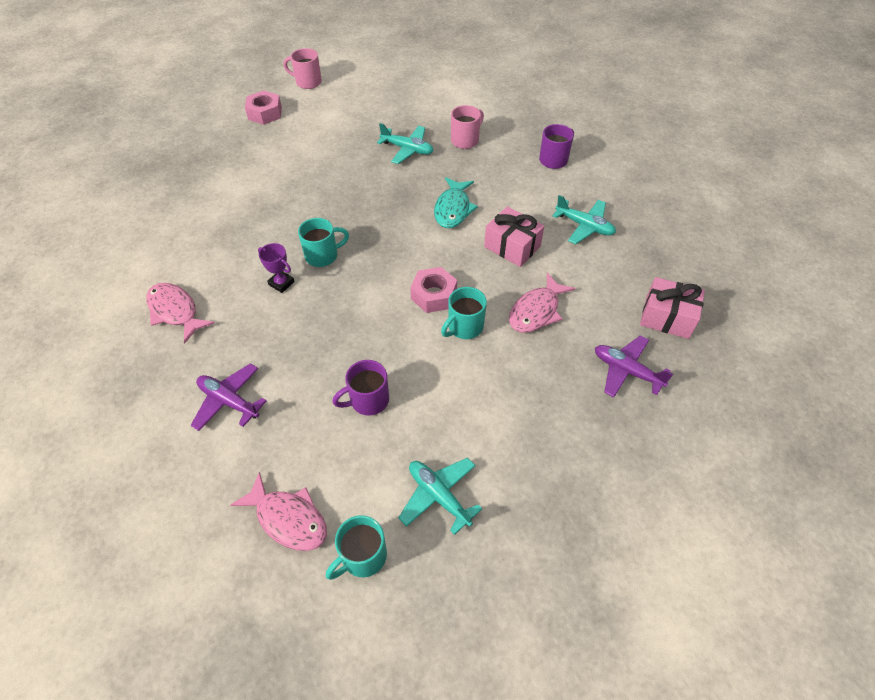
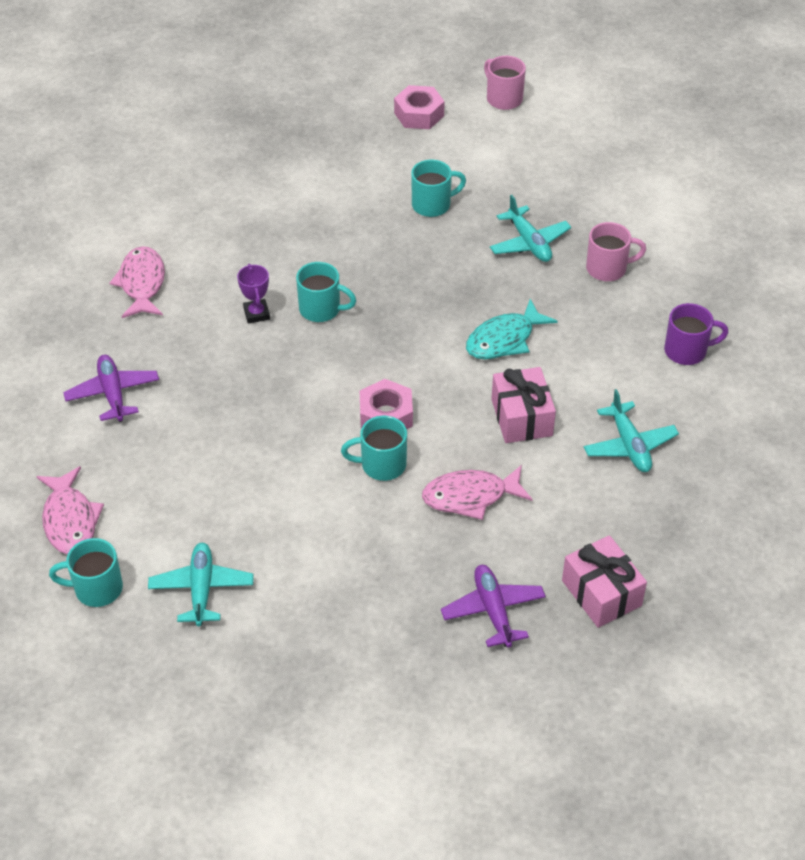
camera: 40 degrees right, 5 degrees down
purple mug [333,360,389,416] -> none
none -> turquoise mug [411,160,466,217]

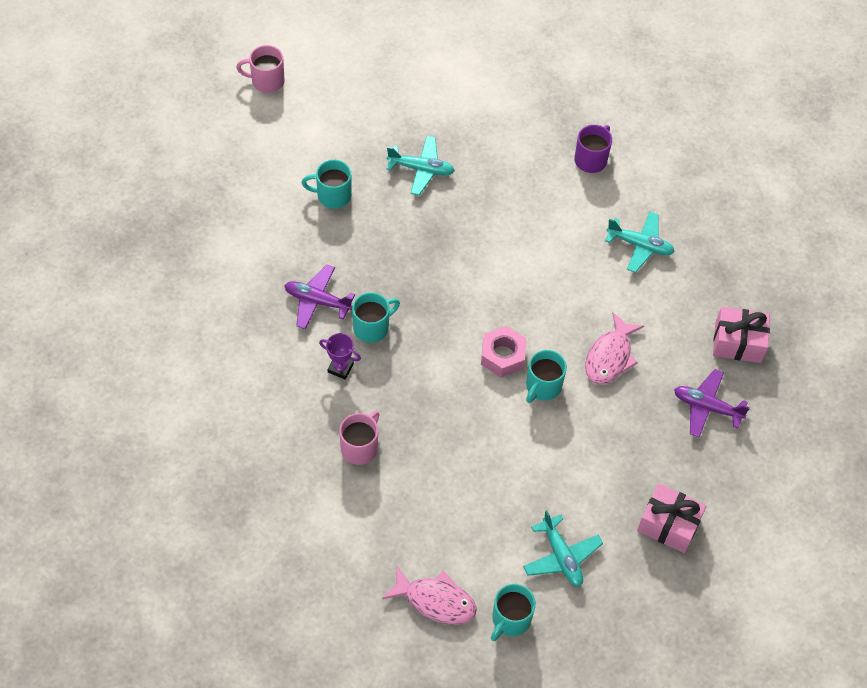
camera: 55 degrees left, 10 degrees up
purple plane [63,355,159,422] -> purple plane moved to [284,264,355,329]
pink fish [110,246,165,318] -> none
turquoise plane [148,543,253,626] -> turquoise plane turned 150 degrees counterclockwise [523,510,603,587]
pink nut [394,85,444,129] -> none
turquoise mug [411,160,466,217] -> turquoise mug turned 105 degrees counterclockwise [302,160,351,209]
turquoise fish [466,299,558,359] -> none
pink gift [491,367,556,443] -> pink gift moved to [637,483,707,553]
pink mug [586,222,646,281] -> pink mug moved to [339,410,380,465]

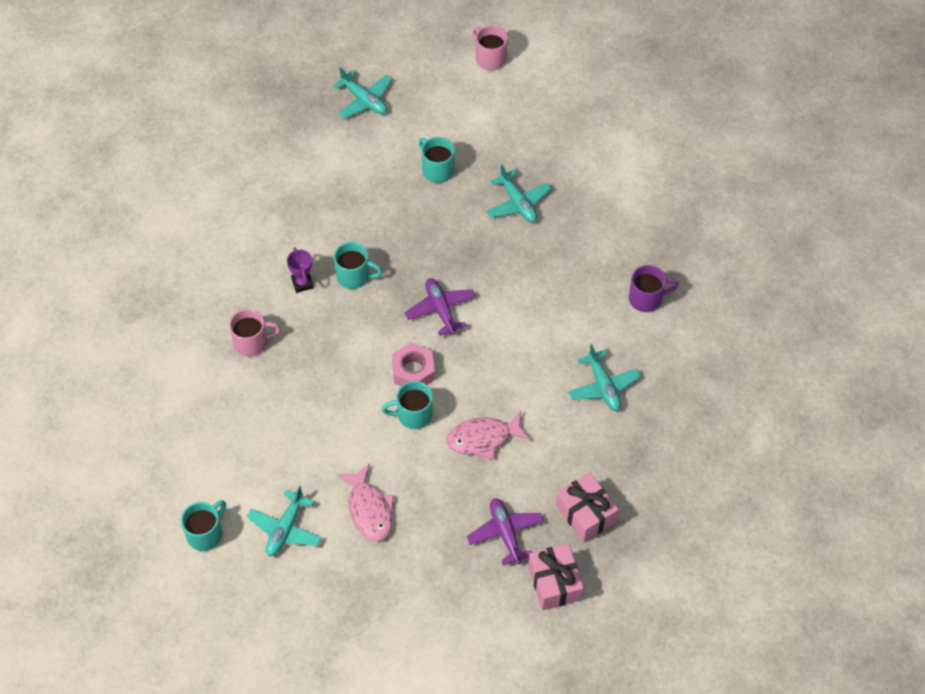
camera: 50 degrees right, 0 degrees up
purple plane [284,264,355,329] -> purple plane moved to [405,278,476,336]
pink fish [382,566,477,625] -> pink fish moved to [337,464,394,541]
turquoise mug [491,584,536,641] -> turquoise mug turned 135 degrees clockwise [181,500,226,551]
pink gift [637,483,707,553] -> pink gift moved to [528,543,584,610]
none -> turquoise plane [333,67,392,119]

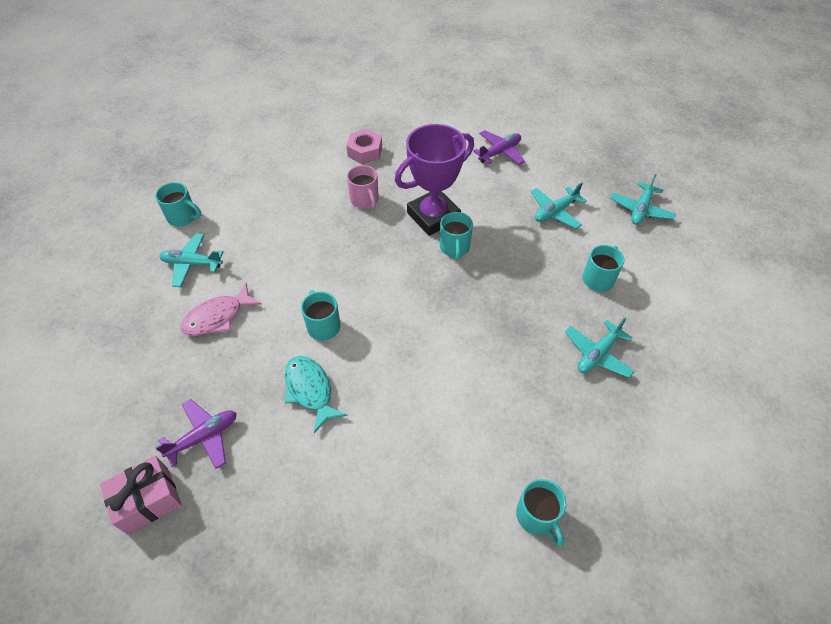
camera: 75 degrees right, 5 degrees down
purple trophy [287,247,314,293] -> purple trophy [395,124,474,236], size x2.41
pink nut [392,343,435,386] -> pink nut moved to [346,129,382,164]
purple plane [405,278,476,336] -> purple plane moved to [473,130,525,165]
pink fish [446,411,531,459] -> turquoise fish [285,356,348,433]
pink mug [472,25,508,71] -> none
pink gift [556,473,619,542] -> none
turquoise plane [568,344,641,411] -> turquoise plane moved to [531,182,587,229]
purple mug [629,265,678,312] -> turquoise mug [516,479,566,546]

